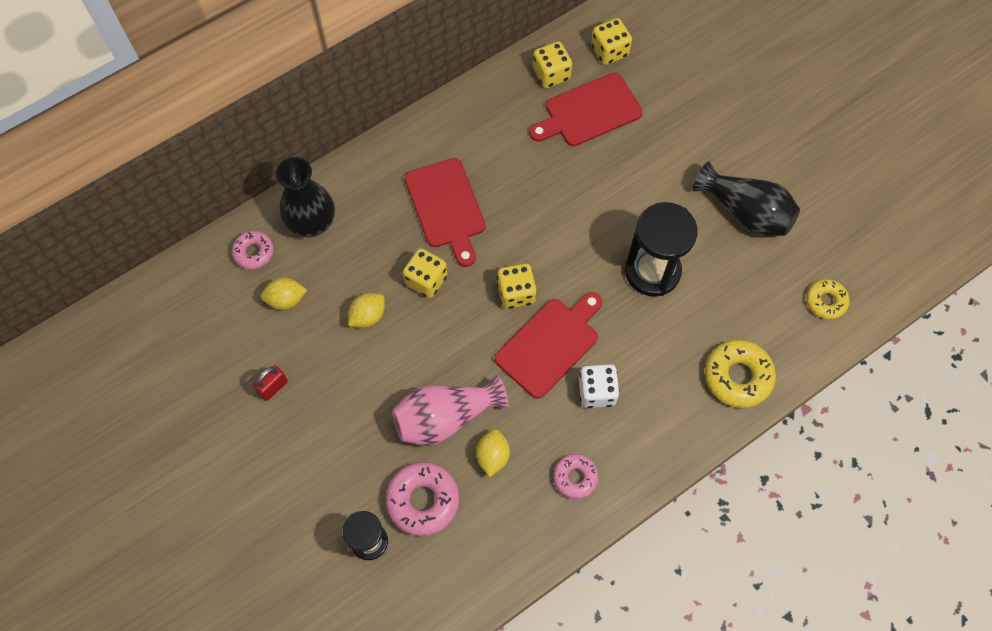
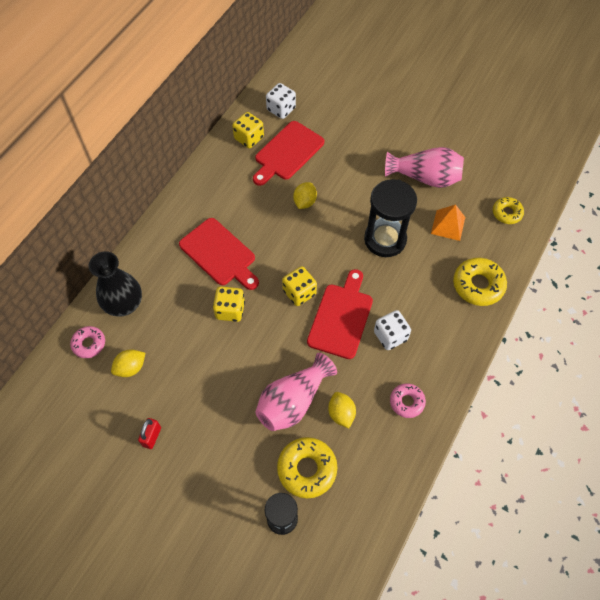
camera: 25 degrees left, 5 degrees down
yellow lemon [348,293,385,328] -> yellow lemon moved to [293,182,317,209]
pink donut [385,462,459,536] -> yellow donut [277,437,337,498]
yellow dice [591,18,632,65] -> white dice [266,83,296,119]
black vase [693,161,800,237] -> pink vase [385,147,464,188]
none -> orange pyramid [431,205,465,241]

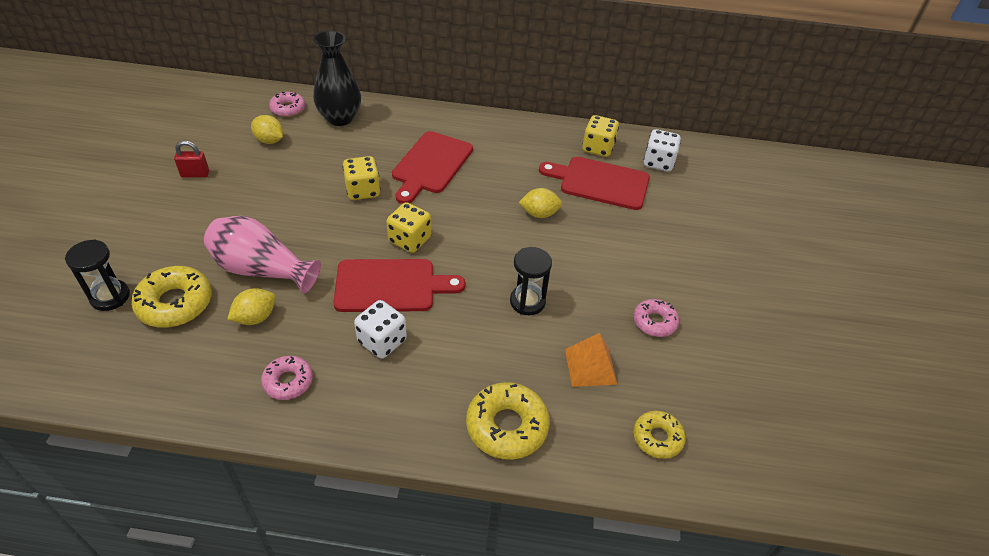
camera: 65 degrees right, 15 degrees down
black hourglass [364,179,417,257] -> black hourglass [510,247,552,315], size x0.60
pink vase [385,147,464,188] -> pink donut [634,299,679,337]

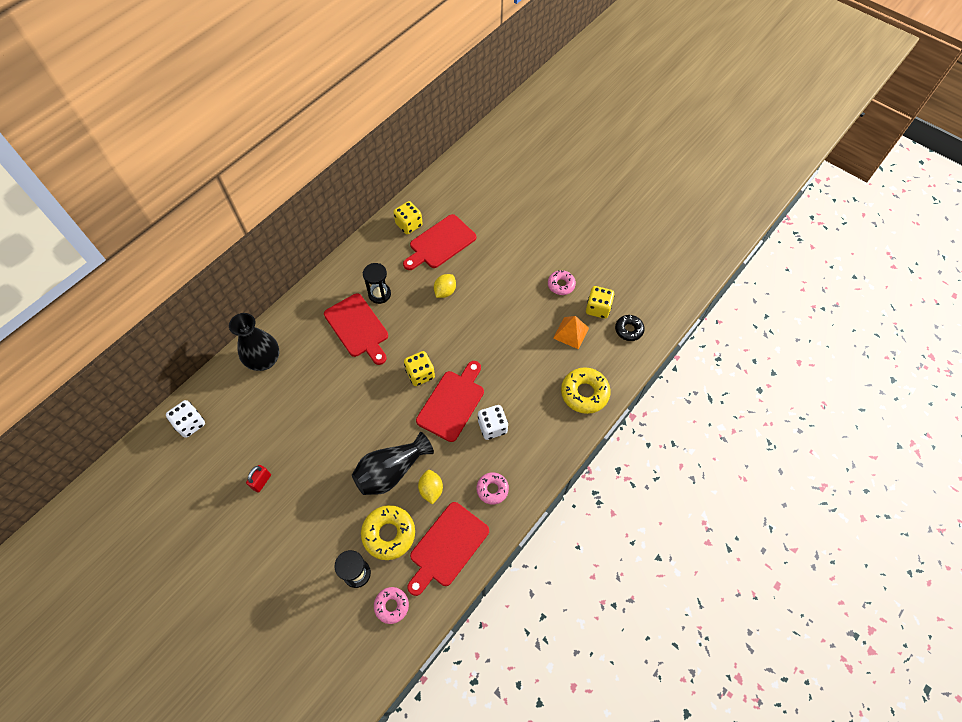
camera: 55 degrees left, 15 degrees up
pink vase [204,216,321,294] -> black vase [352,432,434,495]
yellow lemon [251,115,283,144] -> none
pink donut [269,92,305,117] -> pink donut moved to [374,587,409,624]
yellow dice [342,156,380,200] -> yellow dice moved to [586,286,615,319]
black hourglass [510,247,552,315] -> black hourglass moved to [363,263,391,304]
yellow donut [633,411,686,459] -> black donut [615,315,645,341]
white dice [644,129,681,171] -> white dice moved to [166,400,205,438]
none -> red cutting board [407,502,489,596]

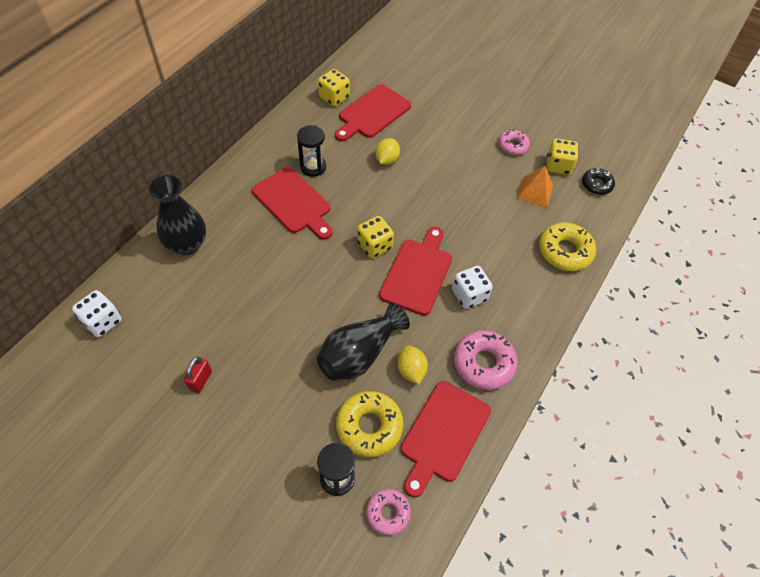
camera: 10 degrees left, 5 degrees down
pink donut [477,472,509,505] -> pink donut [454,330,518,390], size x1.61

